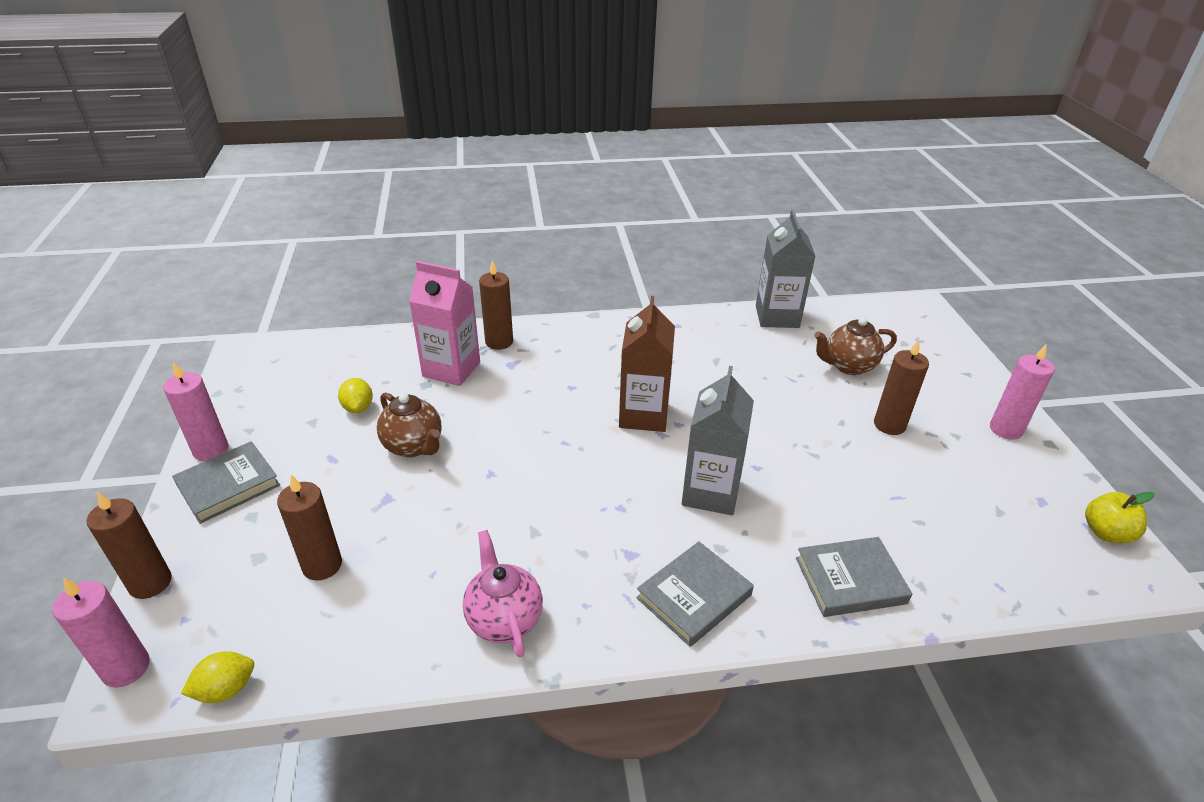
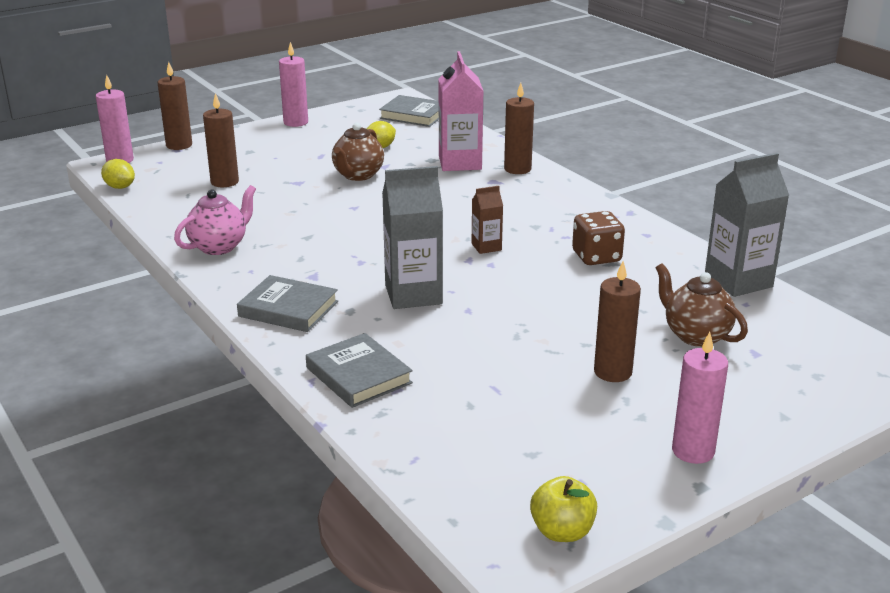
camera: 65 degrees right, 10 degrees down
grey book [172,441,280,524] -> grey book moved to [379,95,439,127]
brown carton [619,296,675,432] -> brown carton [472,186,503,254], size x0.52
none -> brown dice [572,211,625,265]

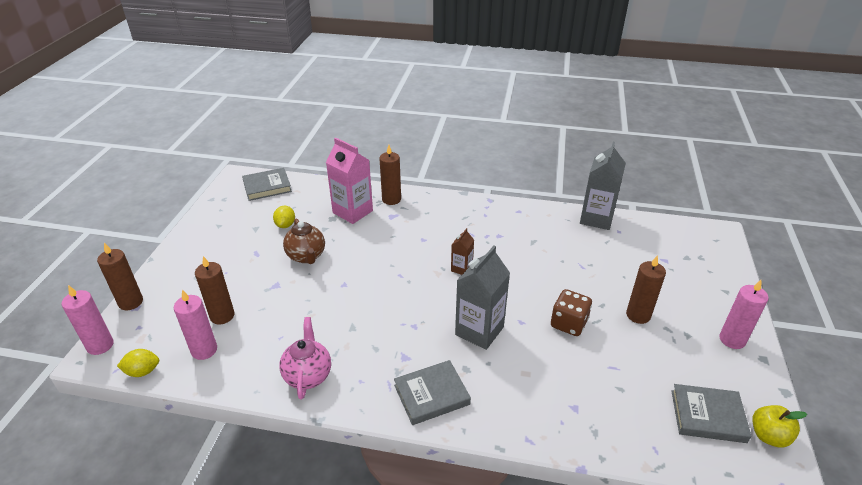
camera: 45 degrees left, 10 degrees up
pink candle [279,42,308,127] -> pink candle moved to [174,290,217,360]
grey book [306,333,413,408] -> grey book moved to [671,384,752,443]
brown dice [572,211,625,265] -> brown dice moved to [551,289,592,336]
brown teapot [655,263,748,347] -> none

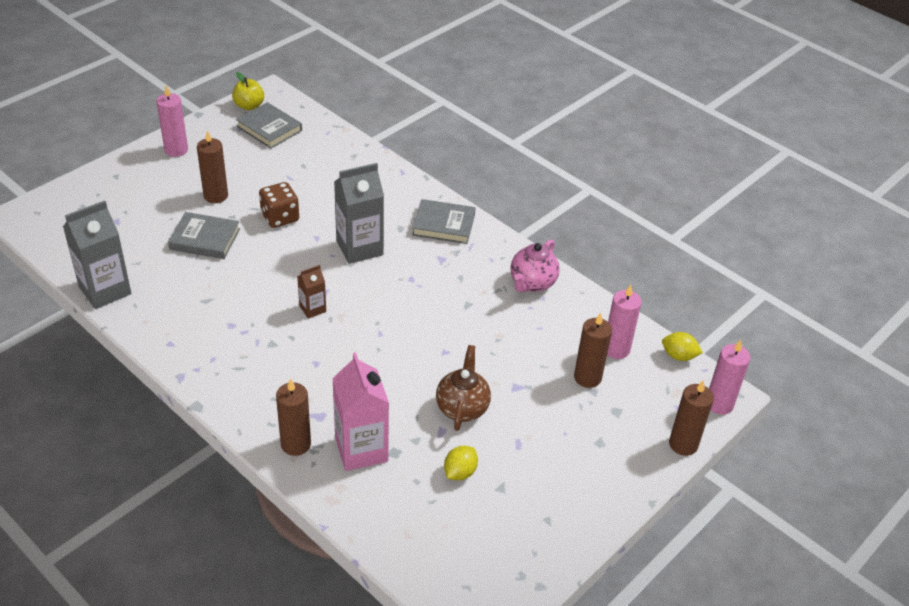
camera: 150 degrees left, 5 degrees up
grey book [242,168,292,201] -> grey book moved to [168,212,240,259]

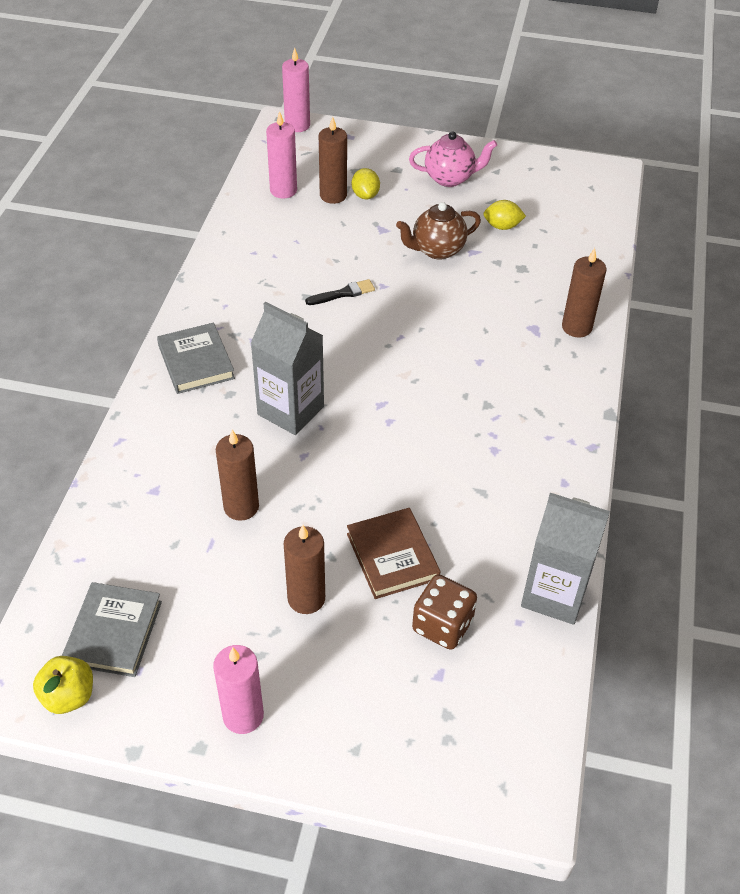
camera: 120 degrees left, 5 degrees up
grey book [168,212,240,259] -> brown book [347,508,441,599]
brown dice [259,182,299,228] -> brown dice moved to [412,574,477,650]
brown carton [297,265,326,319] -> none
pink carton [332,352,389,471] -> none
pink teapot [510,239,560,292] -> pink teapot moved to [409,131,497,187]
yellow lemon [662,332,703,361] -> yellow lemon moved to [352,168,380,199]
brown candle [669,381,714,456] -> brown candle moved to [216,430,259,521]
none -> black brush [305,279,375,305]

